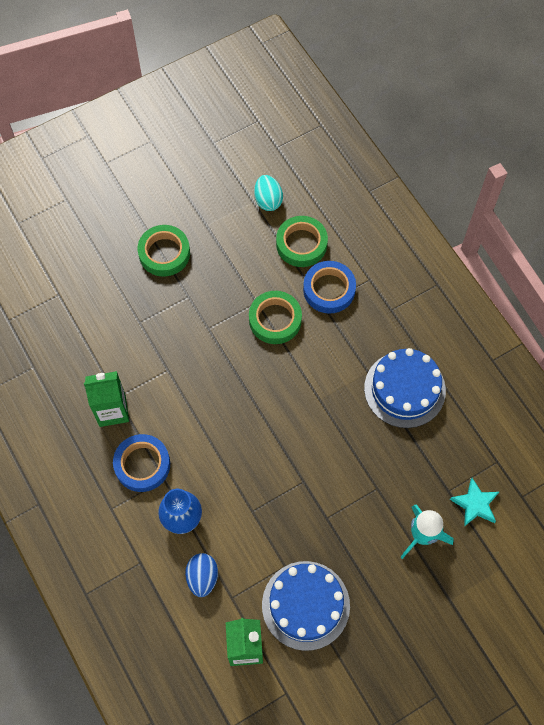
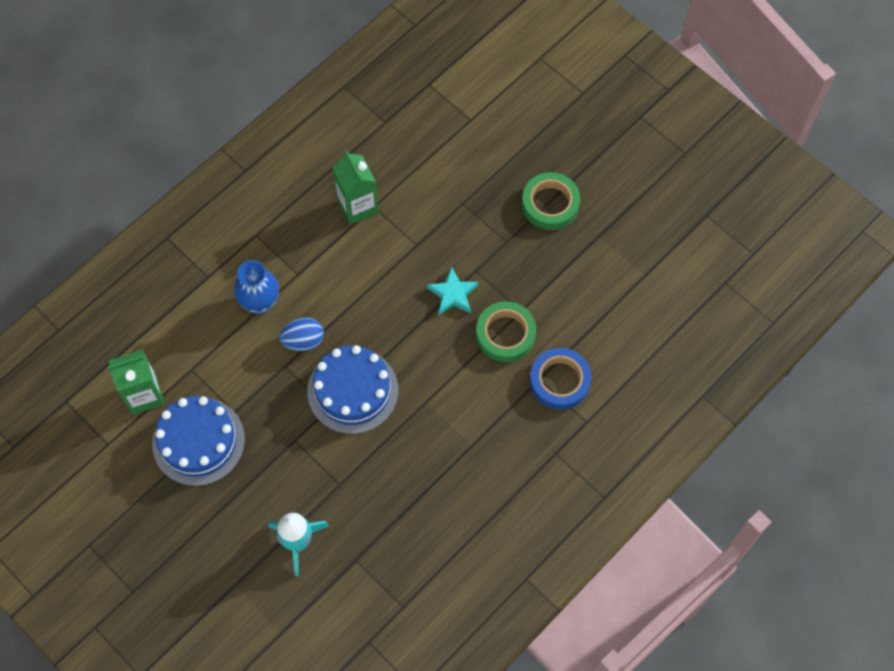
camera: 75 degrees right, 0 degrees up
blue tape [113,434,170,492] -> none
blue egg [185,553,218,597] -> blue egg moved to [279,317,324,351]
turquoise egg [254,175,283,211] -> none
green tape [276,216,328,267] -> none
blue cake [364,348,446,428] -> blue cake moved to [307,345,398,434]
turquoise star [450,478,499,527] -> turquoise star moved to [427,267,478,315]

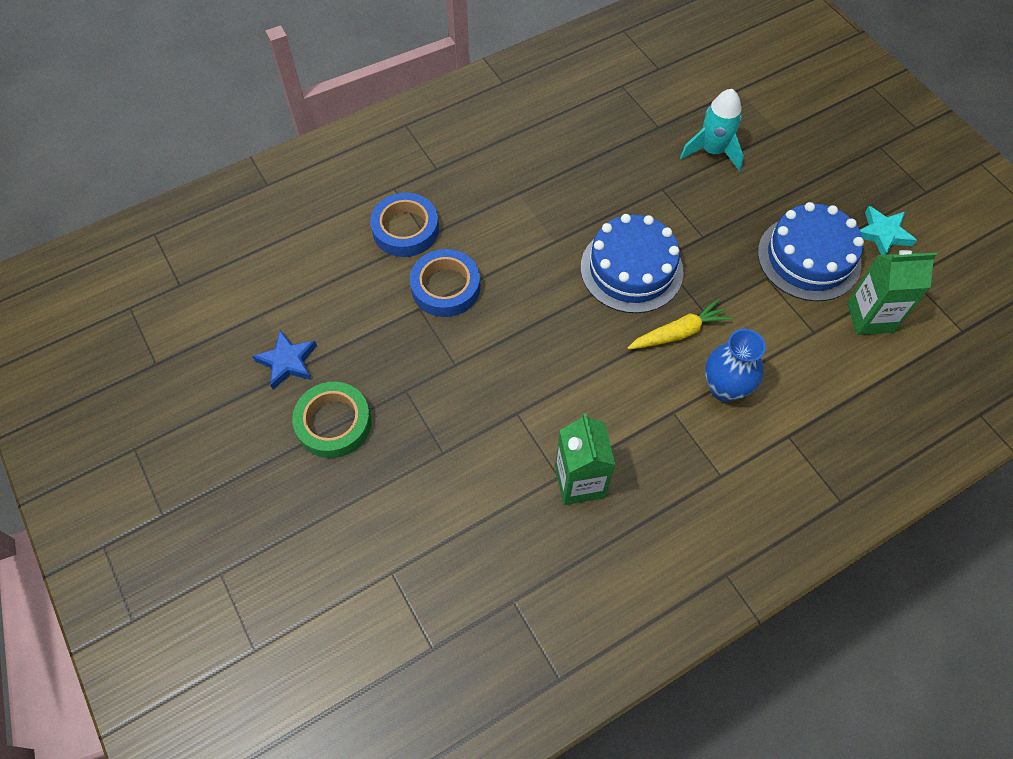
camera: 165 degrees left, 5 degrees down
blue egg [279,317,324,351] -> yellow carrot [628,299,732,350]
turquoise star [427,267,478,315] -> turquoise star moved to [860,206,917,255]
green tape [476,301,536,362] -> blue tape [410,249,480,317]
none -> blue star [252,330,317,390]

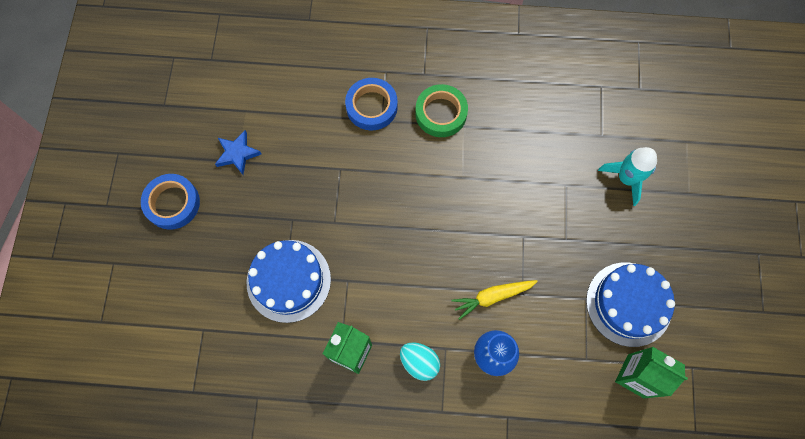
camera: 35 degrees right, 10 degrees up
green tape [292,382,371,458] -> green tape moved to [415,84,468,137]
blue tape [410,249,480,317] -> blue tape moved to [141,174,200,230]
blue cake [580,214,684,313] -> blue cake moved to [247,240,331,323]
yellow carrot [628,299,732,350] -> yellow carrot turned 150 degrees clockwise [451,280,538,320]
turquoise star [860,206,917,255] -> none
none -> turquoise egg [400,342,440,381]

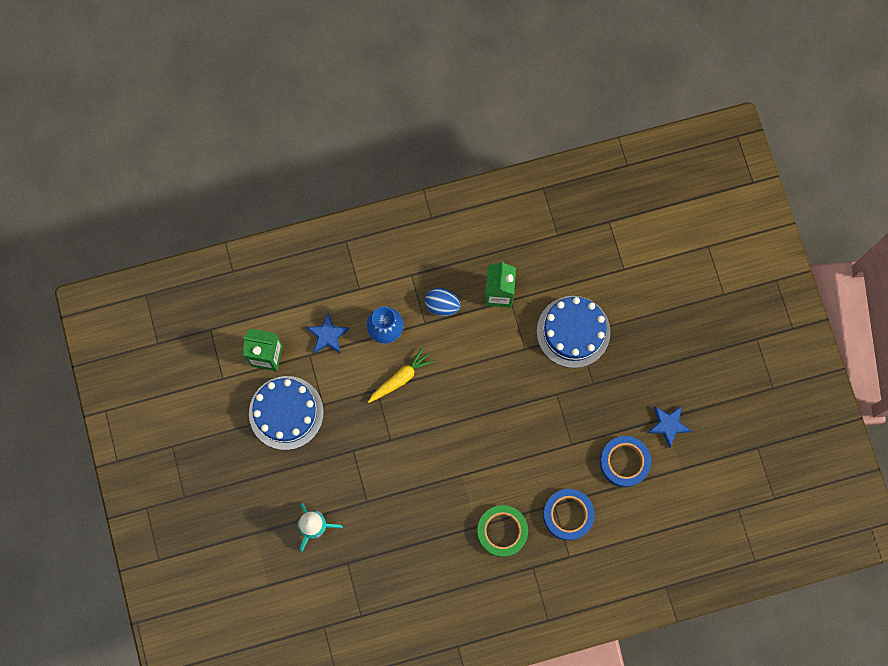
camera: 160 degrees right, 5 degrees up
blue tape [141,174,200,230] -> blue tape moved to [600,436,651,487]
turquoise egg [400,342,440,381] -> blue egg [425,288,461,316]
none -> blue star [306,313,349,354]

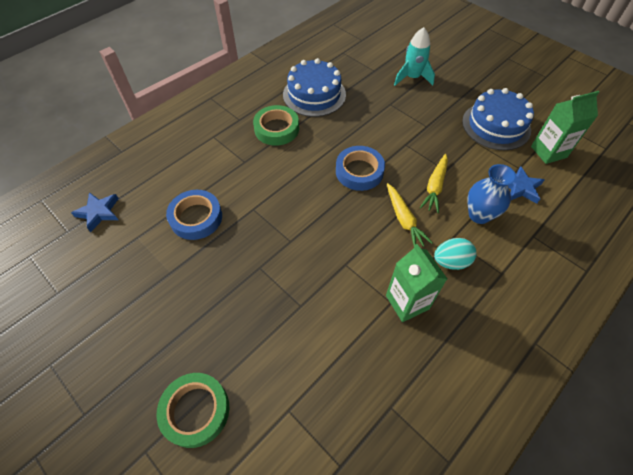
camera: 150 degrees right, 20 degrees down
blue egg [425,288,461,316] -> turquoise egg [434,238,476,270]
blue cake [537,296,611,368] -> blue cake moved to [283,58,346,117]
blue tape [543,489,595,541] -> blue tape moved to [336,146,385,191]
blue star [648,406,691,448] -> blue star moved to [71,192,119,232]
none -> green tape [157,373,229,448]
none -> yellow carrot [387,183,433,247]

